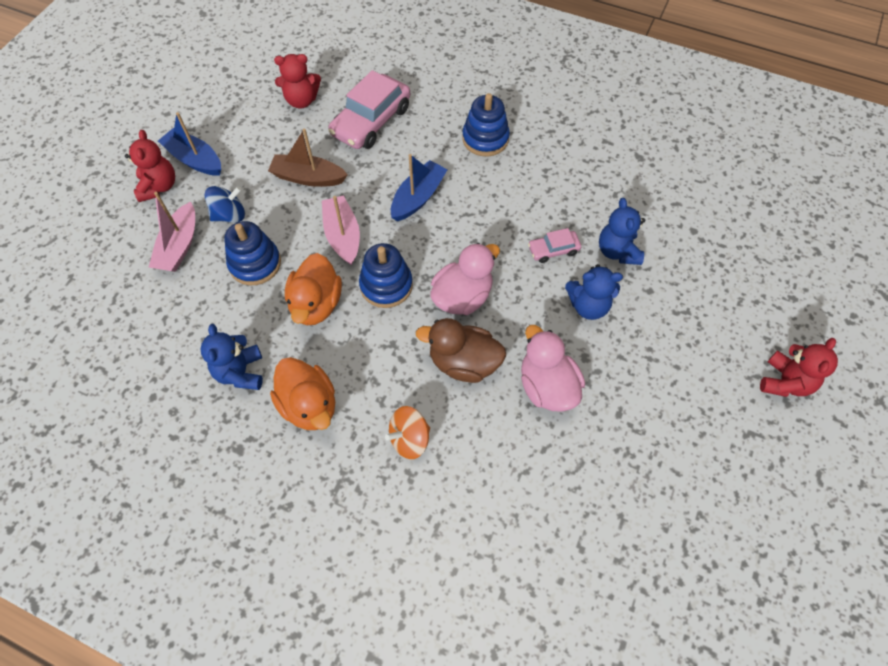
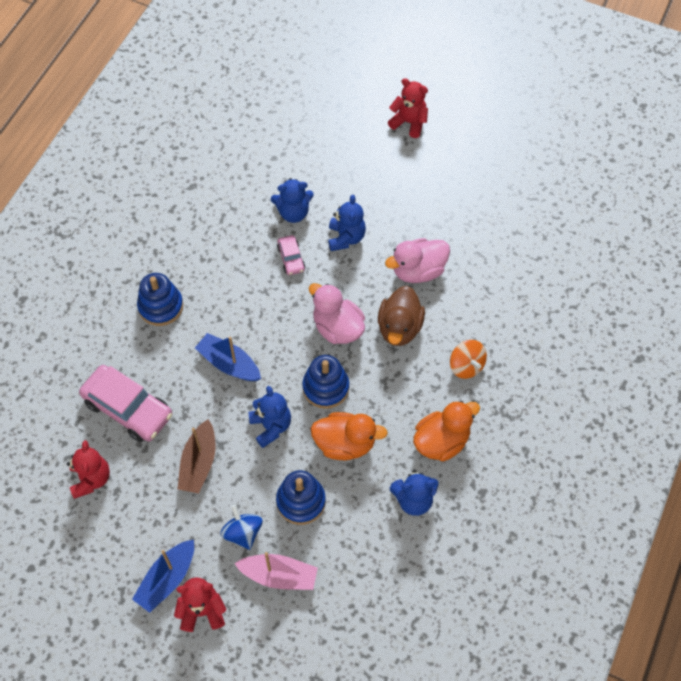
camera: 90 degrees left, 0 degrees up
pink boat [322,195,360,265] -> blue teddy bear [249,386,291,448]

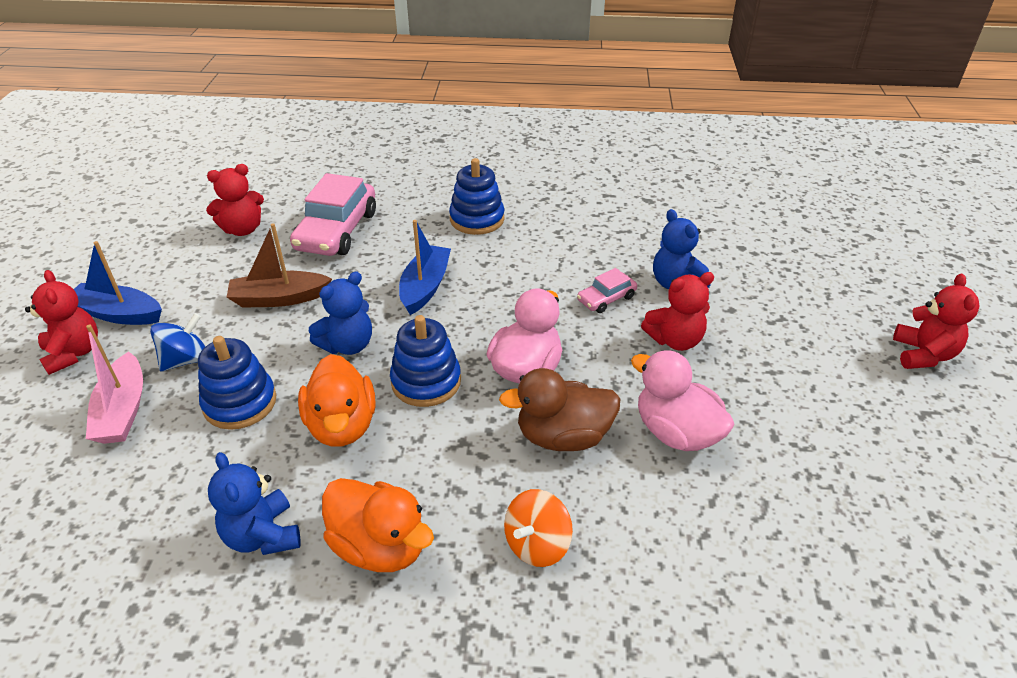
camera: 70 degrees right, 20 degrees down
blue teddy bear [328,195,366,251] -> red teddy bear [641,272,714,351]

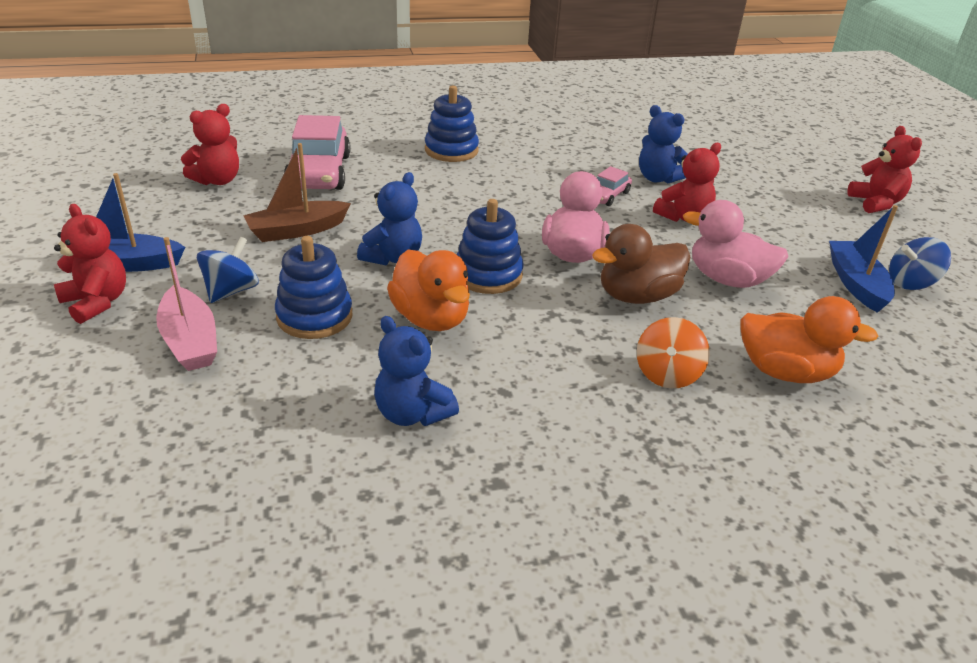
camera: 20 degrees left, 5 degrees down
orange duck [322,478,434,572] -> orange duck moved to [740,296,878,383]
blue boat [399,220,451,315] -> blue boat moved to [829,205,898,313]
none -> blue spinning top [889,237,951,290]

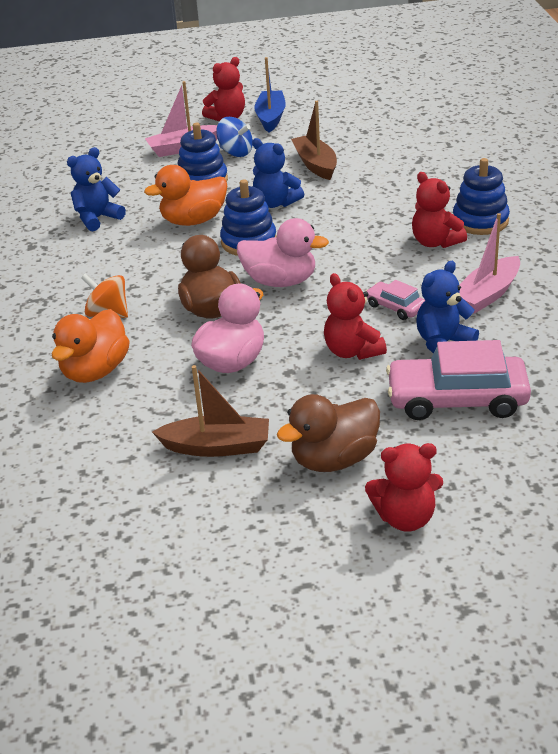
camera: 100 degrees right, 0 degrees up
red teddy bear [181,104,239,185] -> red teddy bear moved to [412,172,467,248]
pink car [284,115,351,190] -> pink car moved to [386,340,531,420]
blue boat [829,205,898,313] -> brown boat [152,365,269,457]
blue spinning top [889,237,951,290] -> none
none -> brown duck [277,394,380,472]
none -> pink boat [459,213,520,314]

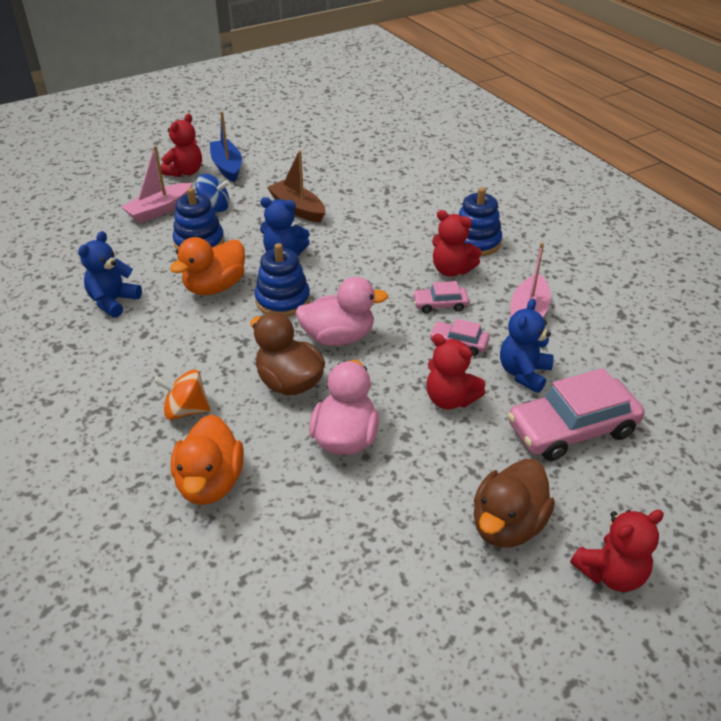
camera: 25 degrees left, 5 degrees up
brown boat [152,365,269,457] -> none
none -> pink car [413,281,469,313]

